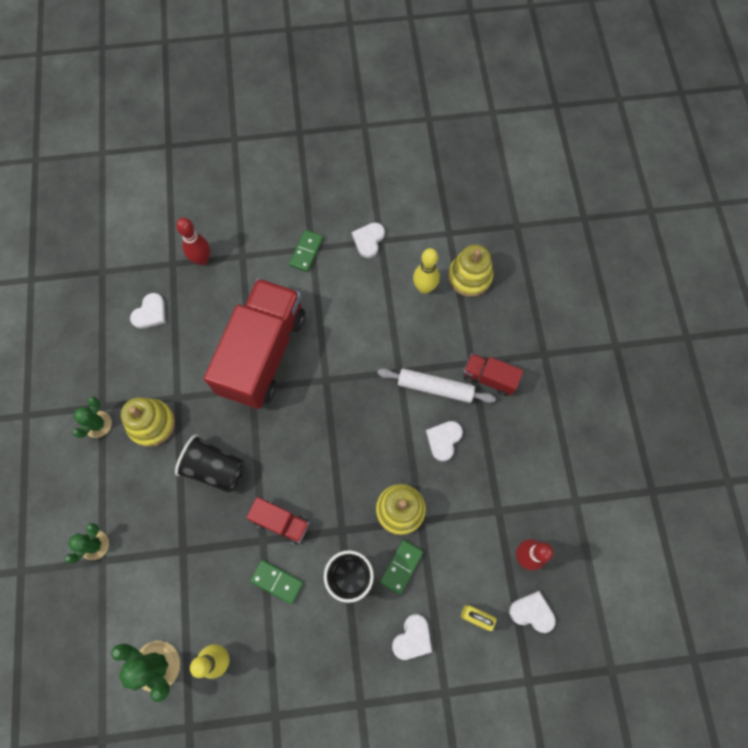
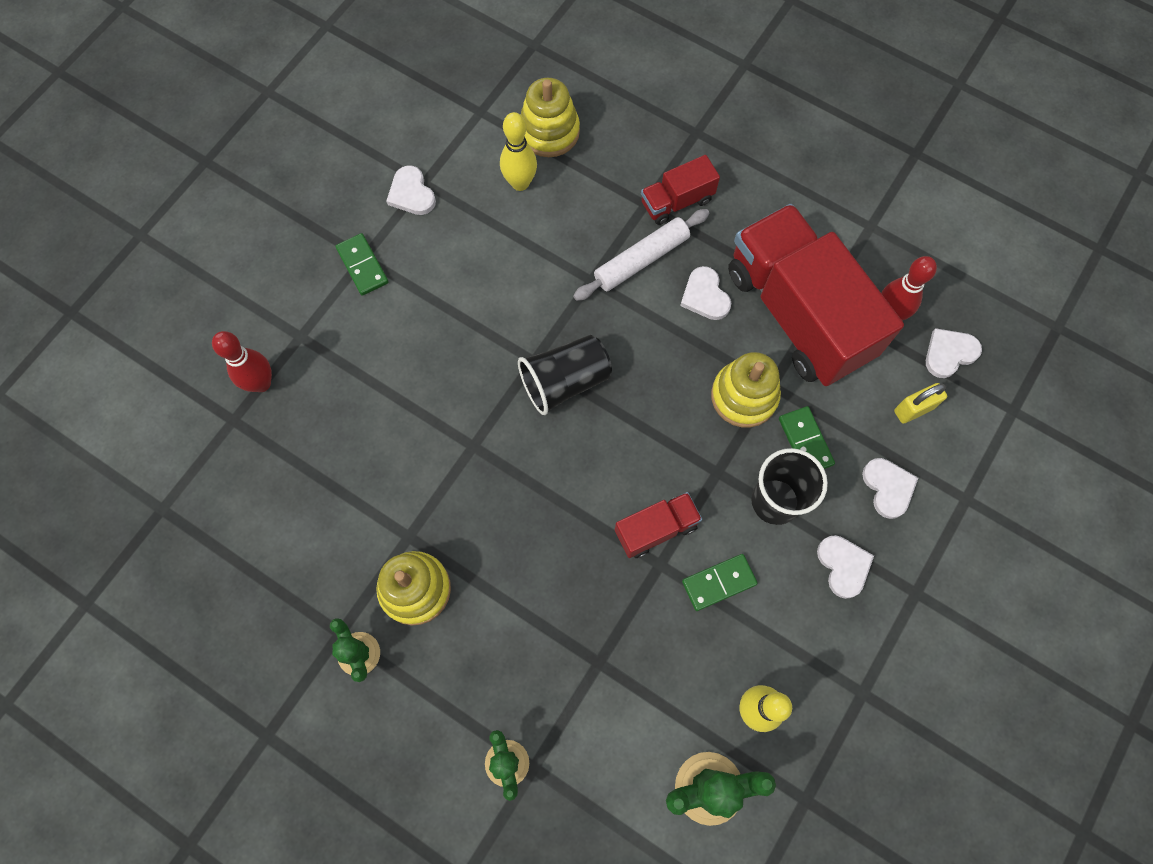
camera: 50 degrees left, 0 degrees up
white heart [130,293,166,329] -> white heart moved to [817,535,874,599]
black cup [175,434,245,493] -> black cup moved to [518,335,612,415]
red truck [204,278,305,409] -> red truck moved to [728,204,904,386]

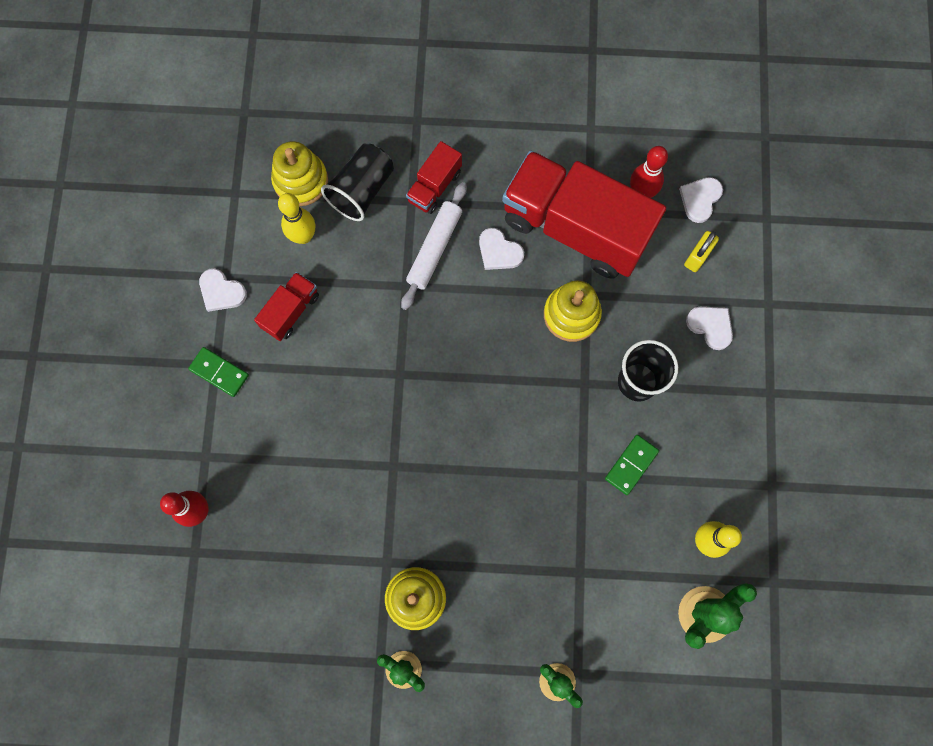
camera: 30 degrees left, 5 degrees up
black cup [518,335,612,415] -> black cup moved to [321,143,394,221]
red truck [615,492,702,558] -> red truck moved to [254,272,319,341]
green domino [779,406,835,469] -> none
white heart [817,535,874,599] -> none

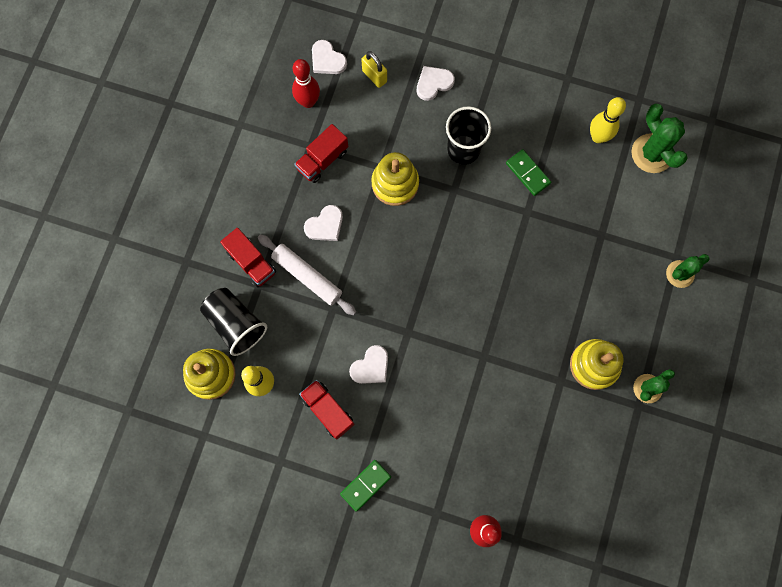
camera: 75 degrees left, 0 degrees up
white heart [199,268,247,312] -> white heart moved to [349,345,388,384]
red truck [502,150,666,279] -> red truck [294,124,348,183], size x0.45

